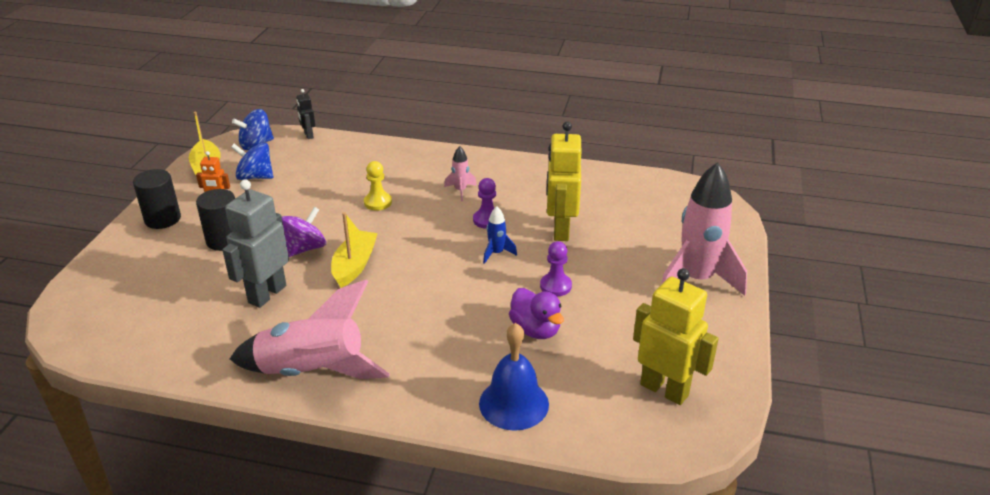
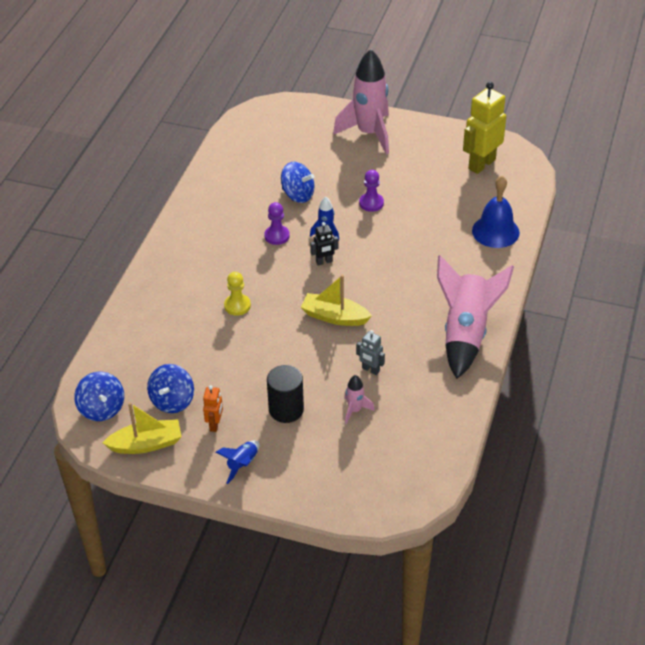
camera: 85 degrees left, 10 degrees up
black cylinder [133,169,181,229] -> blue rocket [216,440,259,484]
grey robot [222,179,289,308] -> grey robot [356,330,385,375], size x0.49
purple spinning top [282,207,326,257] -> none
black robot [296,89,315,139] -> black robot moved to [310,222,339,266]
pink rocket [444,146,477,201] -> pink rocket moved to [344,375,375,424]
purple duck [509,288,564,339] -> none
yellow robot [546,121,581,241] -> blue spinning top [281,162,314,203]

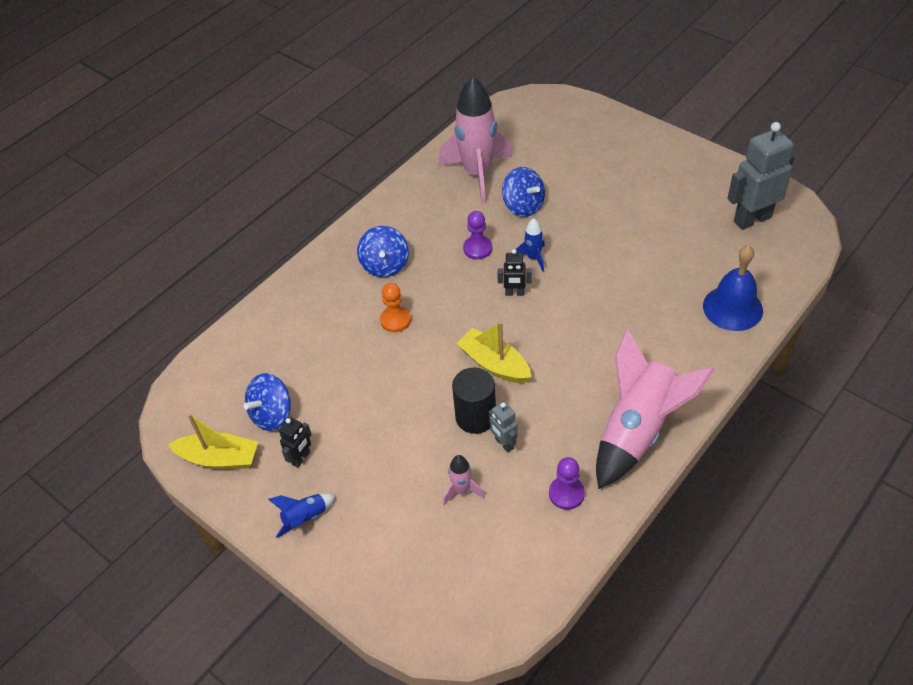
camera: 25 degrees right, 5 degrees up
blue spinning top [74,372,124,421] -> blue spinning top moved to [357,226,409,277]
orange robot [203,385,223,432] -> black robot [279,417,312,468]
yellow pawn [224,272,251,316] -> orange pawn [380,283,411,332]
black cylinder [267,365,304,423] -> black cylinder moved to [452,367,496,434]
pink rocket [333,49,389,155] -> pink rocket moved to [438,76,512,204]
purple pawn [359,170,384,212] -> purple pawn moved to [549,457,585,510]
yellow robot [463,82,506,174] -> grey robot [728,122,794,230]

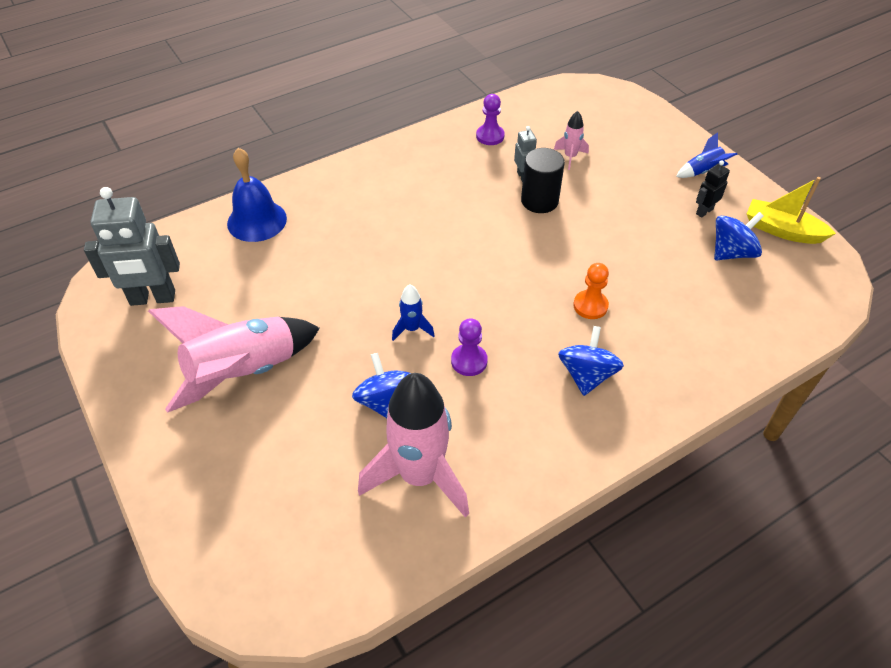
camera: 165 degrees left, 0 degrees up
yellow boat [456,322,532,383] -> none
black robot [497,249,532,296] -> none
pink rocket [596,328,715,489] -> pink rocket moved to [148,306,320,413]

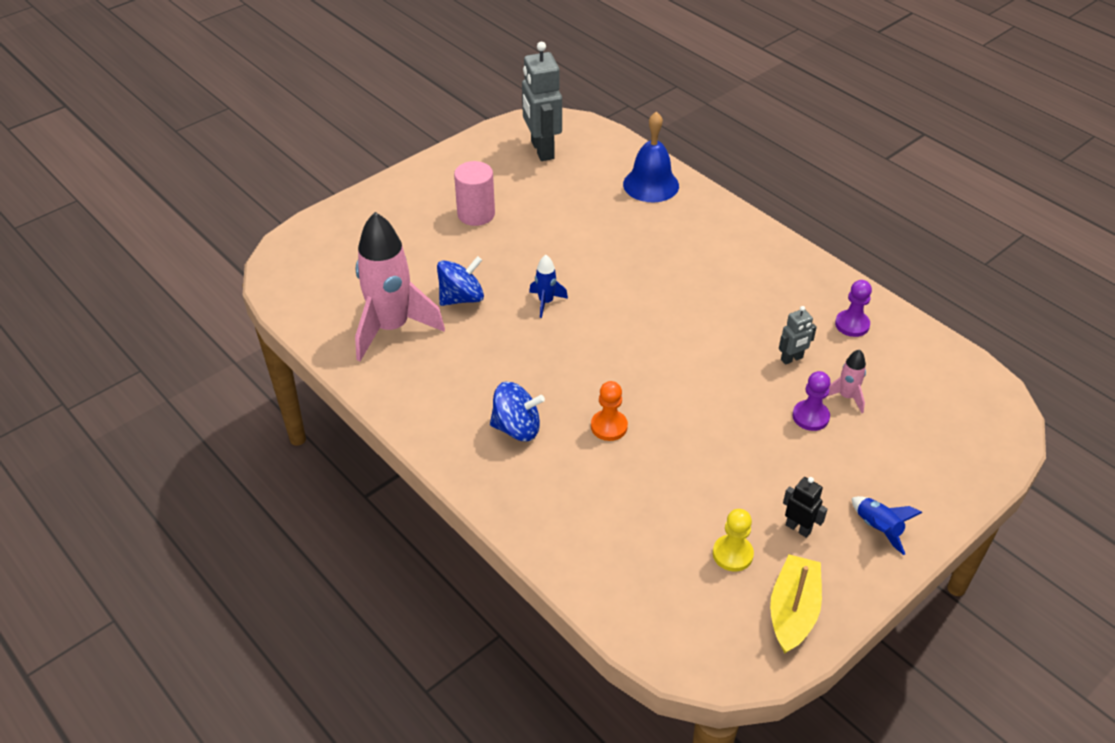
camera: 80 degrees right, 5 degrees down
pink rocket [148,306,320,413] -> pink cylinder [454,161,495,226]
purple pawn [451,318,488,376] -> purple pawn moved to [792,371,831,431]
black cylinder [521,148,565,213] -> none
blue spinning top [714,212,764,260] -> yellow pawn [713,509,754,572]

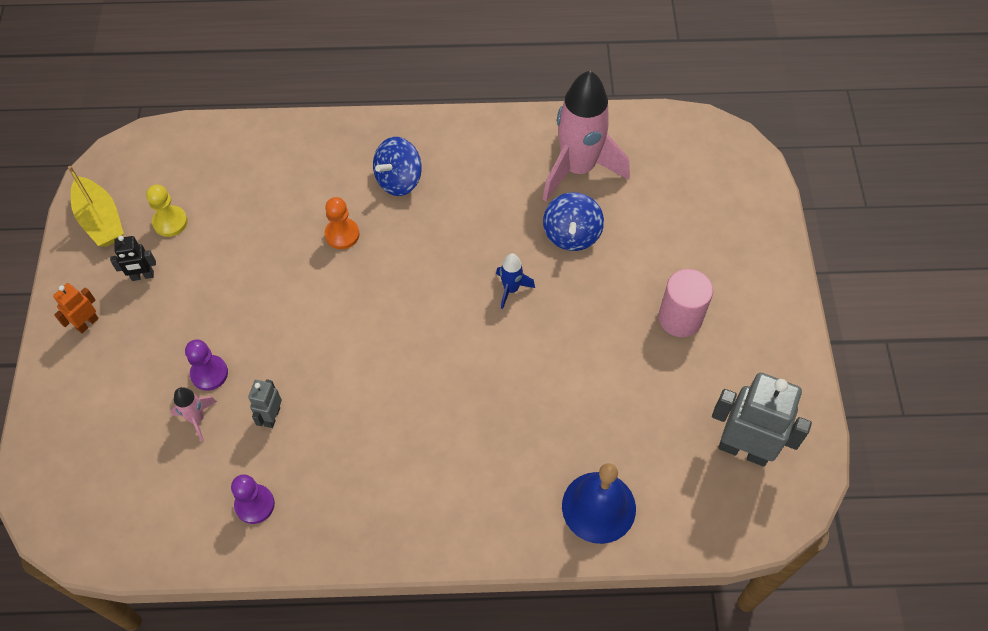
camera: 130 degrees right, 15 degrees up
blue rocket [852,496,923,555] -> orange robot [53,283,99,333]

